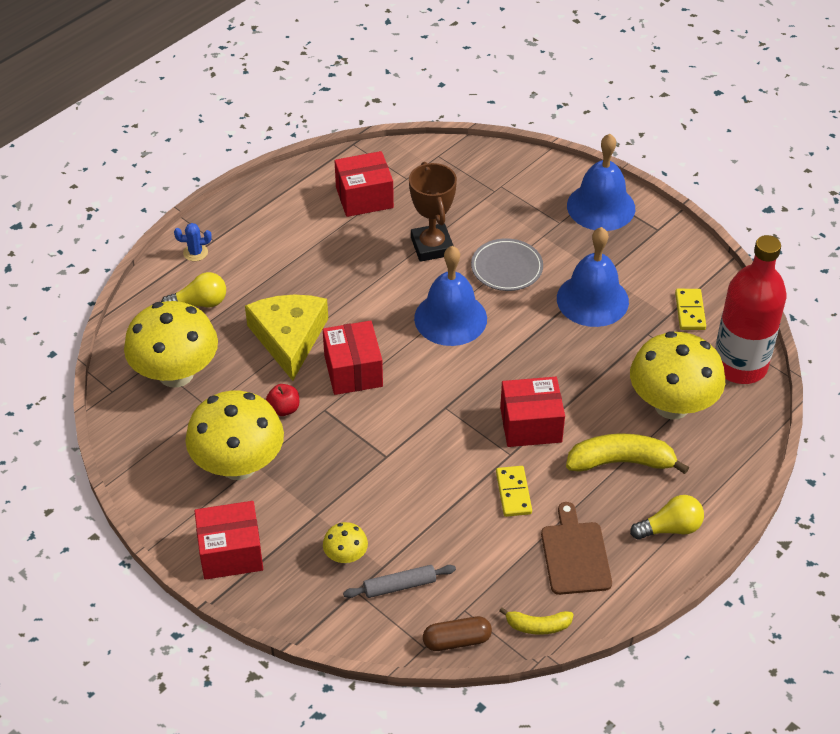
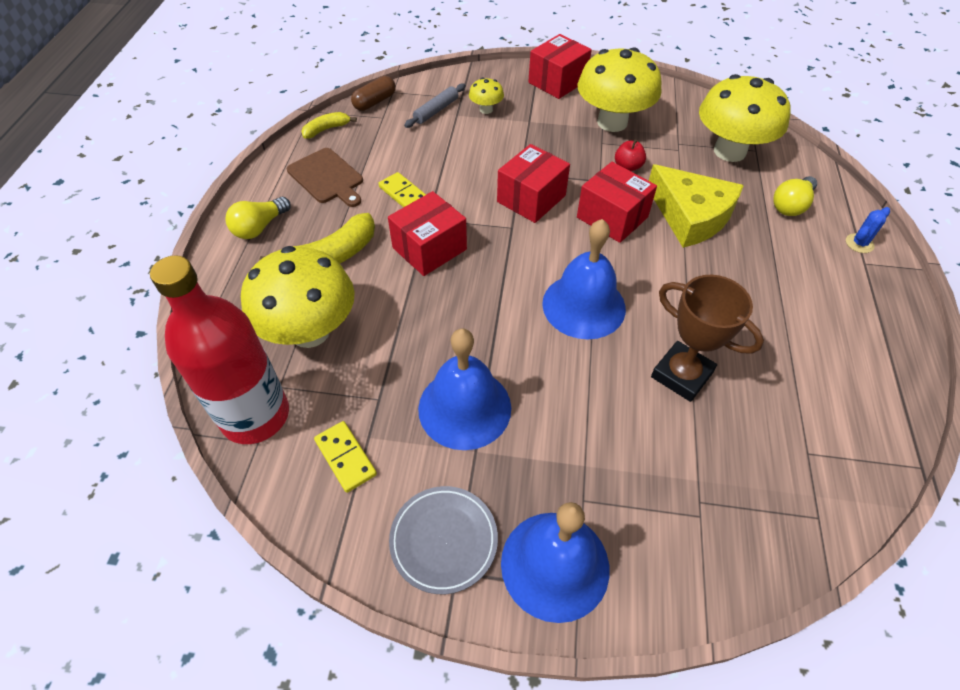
camera: 145 degrees right, 5 degrees up
red box [334,151,394,217] -> red box moved to [497,144,570,223]
grey plate [471,238,543,291] -> grey plate moved to [389,486,498,594]

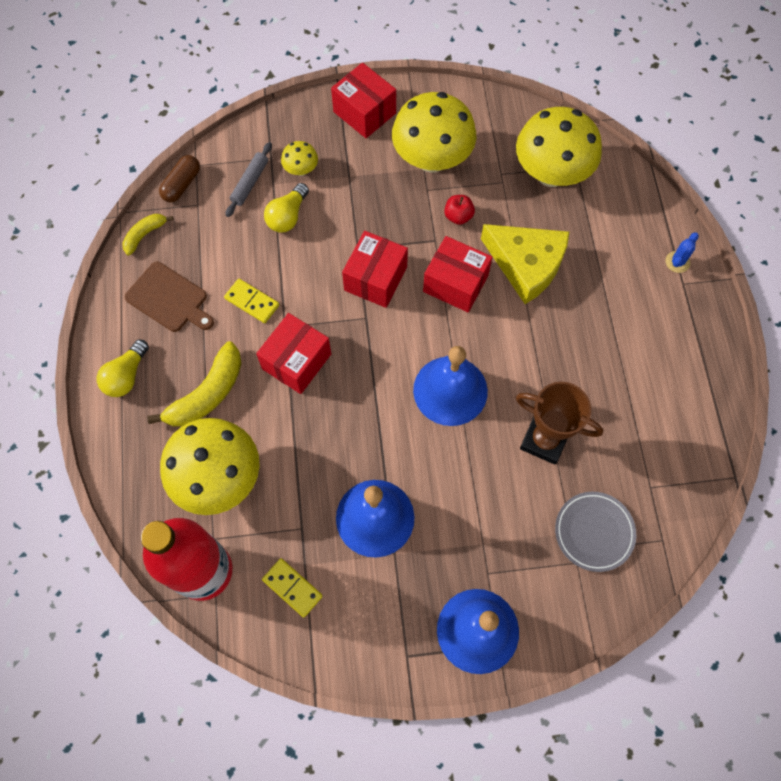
camera: 15 degrees left, 15 degrees up
grey plate [389,486,498,594] -> grey plate moved to [555,492,636,572]
red box [528,34,592,99] -> red box turned 75 degrees counterclockwise [331,63,396,138]
yellow light bulb [773,176,817,216] -> yellow light bulb moved to [264,183,309,233]

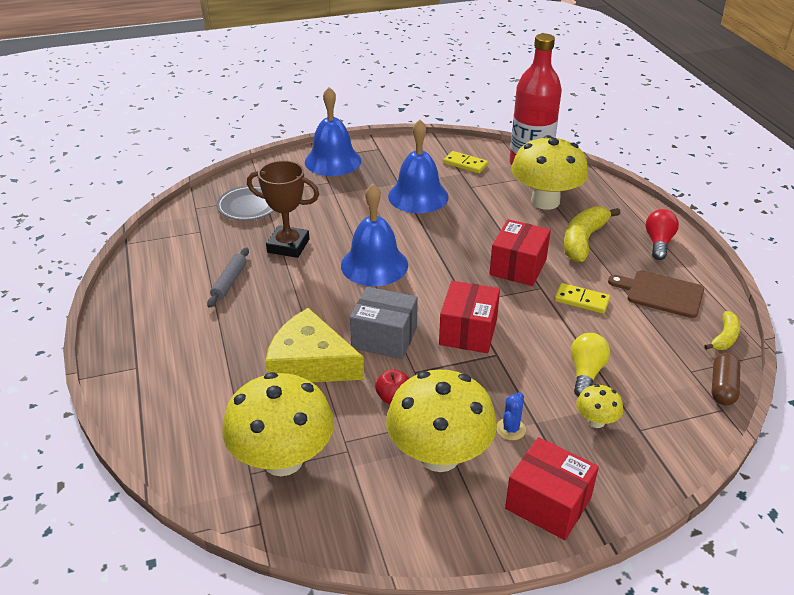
camera: 170 degrees right, 30 degrees down
yellow light bulb [97,340,149,397] -> red light bulb [646,209,679,260]
grey rolling pin [226,142,272,217] -> grey rolling pin moved to [207,247,249,308]
red box [423,236,493,312] -> grey box [350,287,418,359]
blue cactus [665,233,699,273] -> blue cactus moved to [497,392,526,440]

